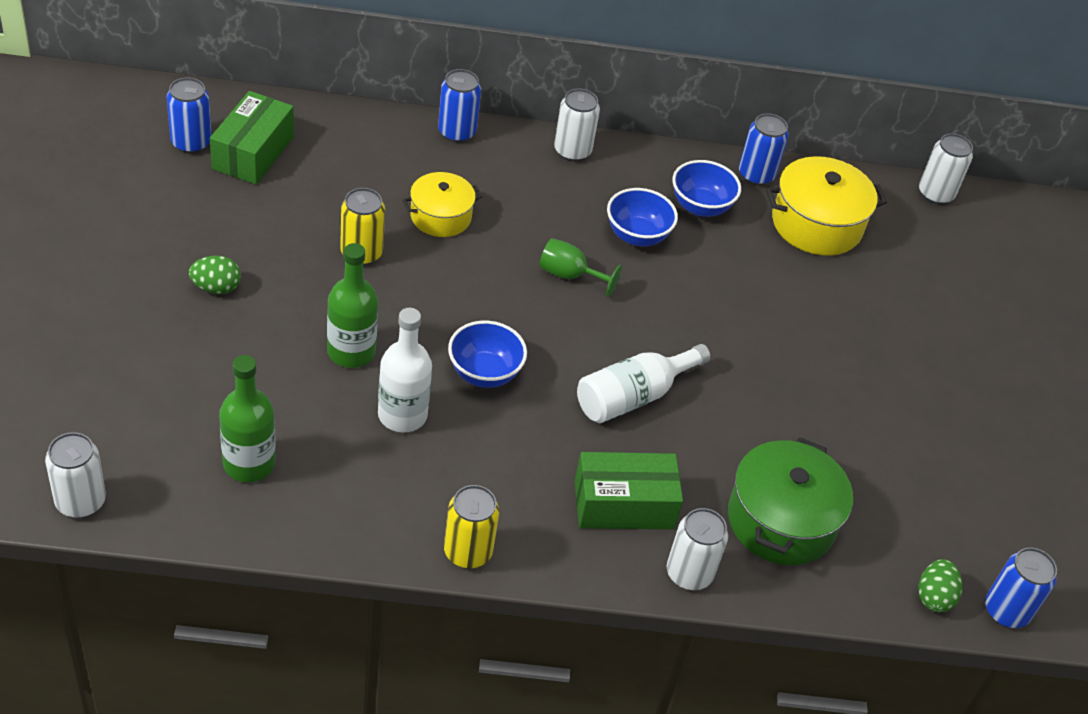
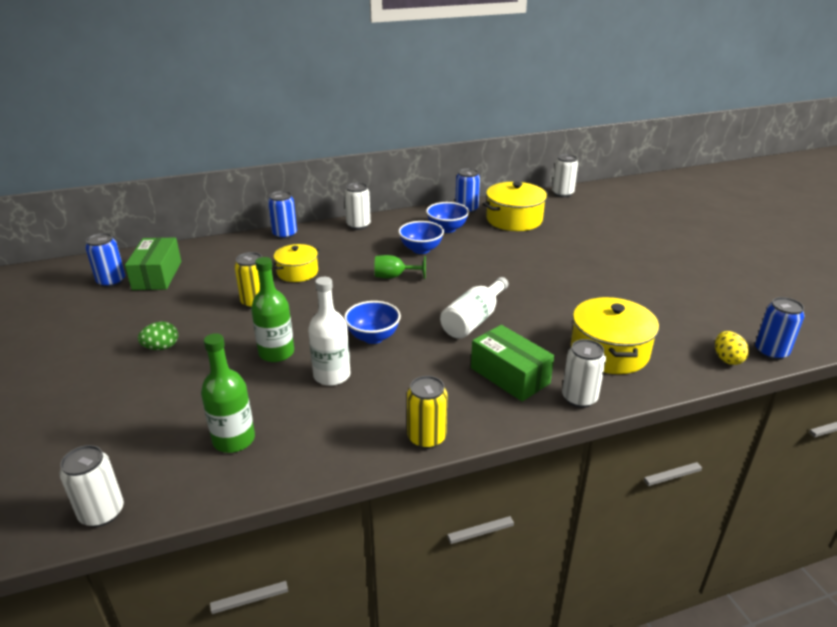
camera: 15 degrees left, 15 degrees down
green box [575,452,683,529] -> green box turned 75 degrees clockwise [471,325,554,402]
green pot [728,437,853,565] -> yellow pot [571,297,659,374]
green egg [918,559,962,612] -> yellow egg [715,331,749,365]

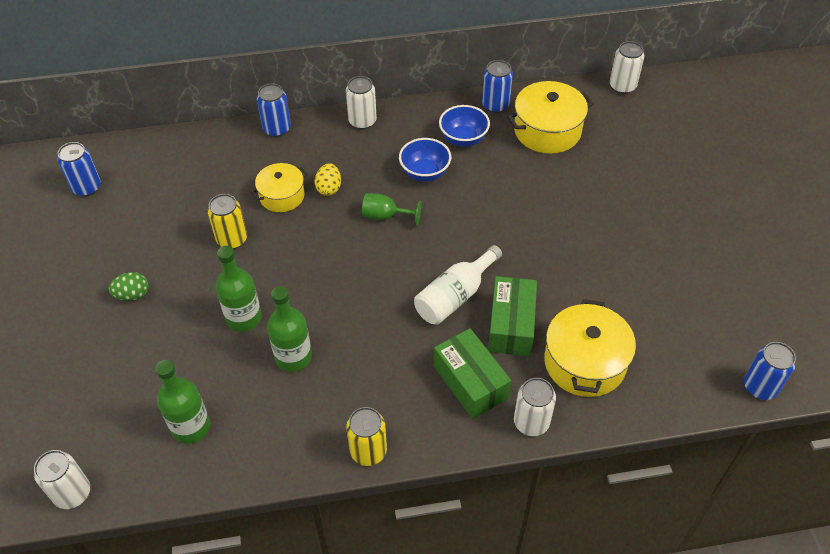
camera: 10 degrees right, 20 degrees up
green box [125,237,181,290] -> green box moved to [488,276,537,356]
white bottle [308,277,351,386] -> green bottle [267,286,312,372]
blue bowl [344,301,401,344] -> none
yellow egg [715,331,749,365] -> yellow egg moved to [315,163,341,196]

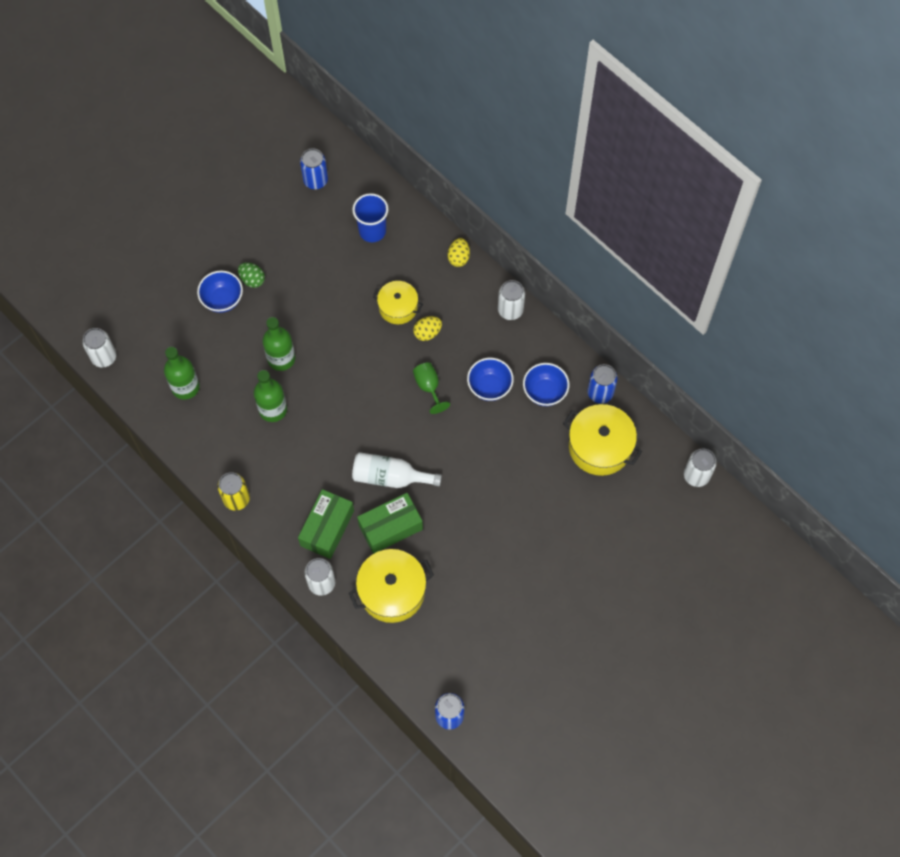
camera: 55 degrees right, 15 degrees up
yellow can [208,194,247,249] -> none
blue can [257,83,291,137] -> yellow egg [448,238,470,267]
none -> blue bowl [197,271,243,313]
none -> blue cup [352,193,388,242]

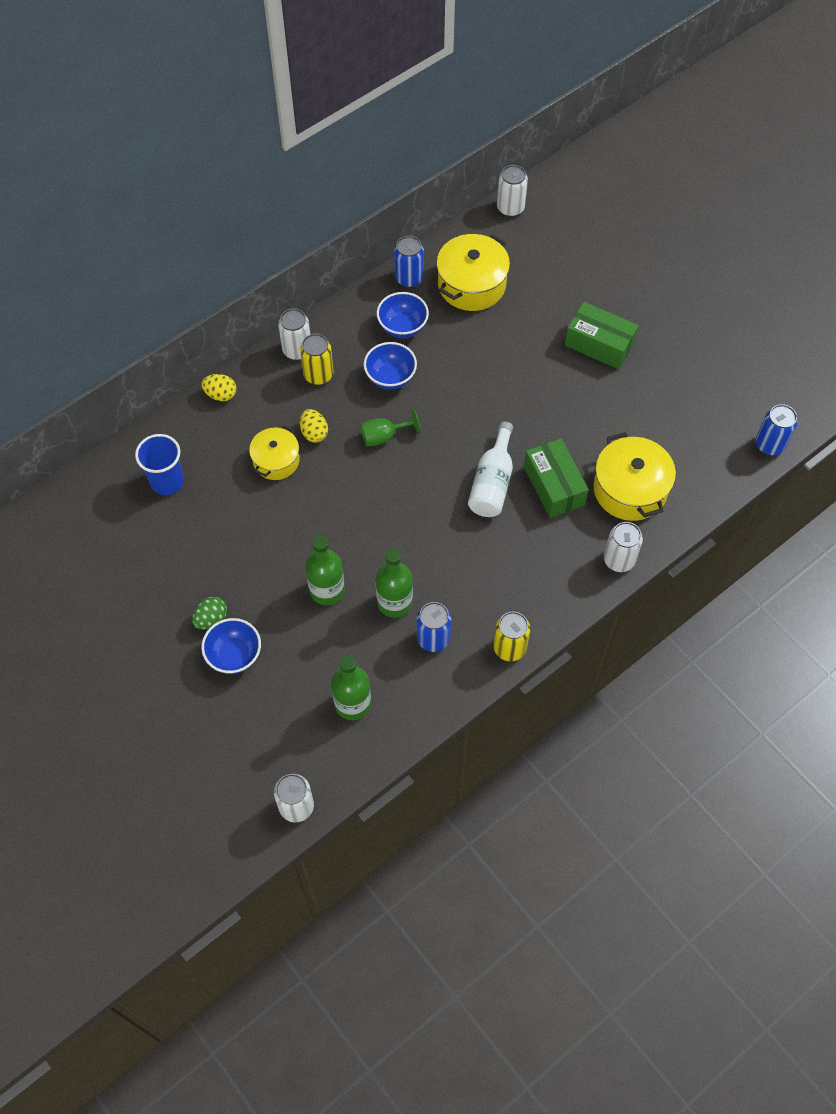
camera: 85 degrees left, 5 degrees down
green box [298,489,354,559] -> green box moved to [565,302,639,369]
blue can [300,148,328,189] -> blue can moved to [417,602,451,652]
none -> yellow can [300,334,334,385]

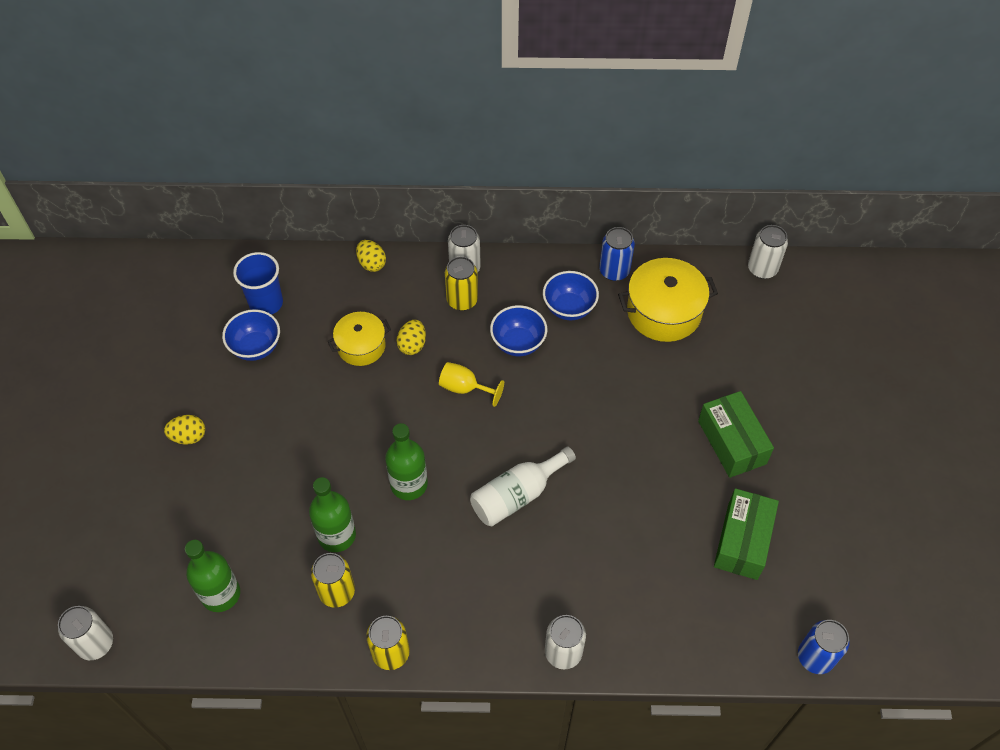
camera: 40 degrees right, 5 degrees down
green egg [192,597,227,630] -> yellow egg [164,415,205,445]
blue bowl [201,618,261,674] -> blue bowl moved to [222,309,280,361]
green bottle [305,536,345,605] -> green bottle moved to [385,423,428,500]
green goblet [360,409,421,447] -> yellow goblet [439,362,504,407]
blue can [417,602,451,652] -> yellow can [311,553,355,608]
green box [524,438,589,518] -> green box moved to [714,488,779,580]
yellow pot [593,432,676,521] -> none

